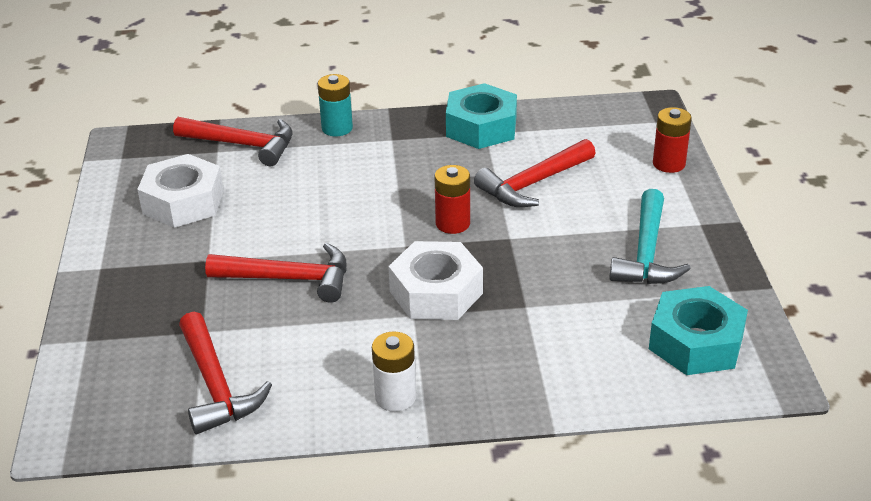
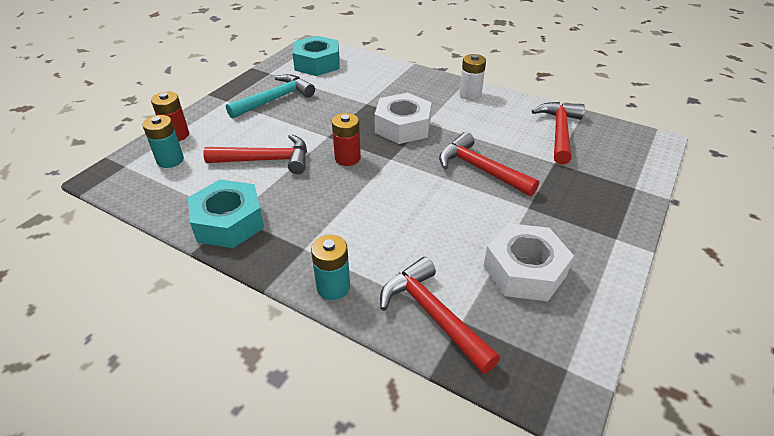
camera: 145 degrees left, 5 degrees up
none -> turquoise battery [143,115,184,168]

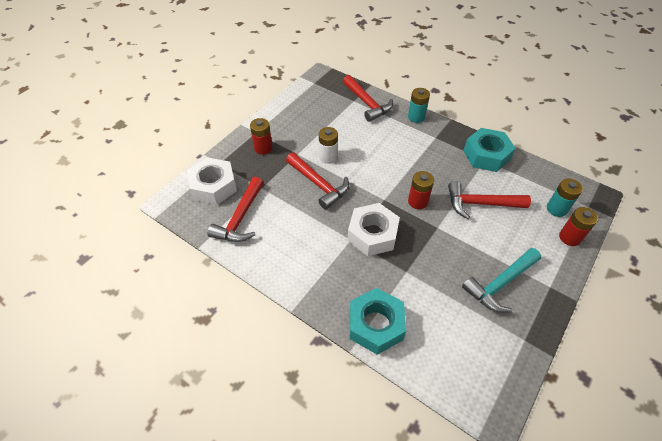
camera: 175 degrees left, 10 degrees up
turquoise nut [292,36,339,76] -> turquoise nut moved to [350,288,406,355]
white battery [459,54,486,100] -> white battery moved to [319,127,338,164]
white nut [484,223,574,301] -> white nut moved to [187,157,237,205]
none -> red battery [250,118,272,155]

